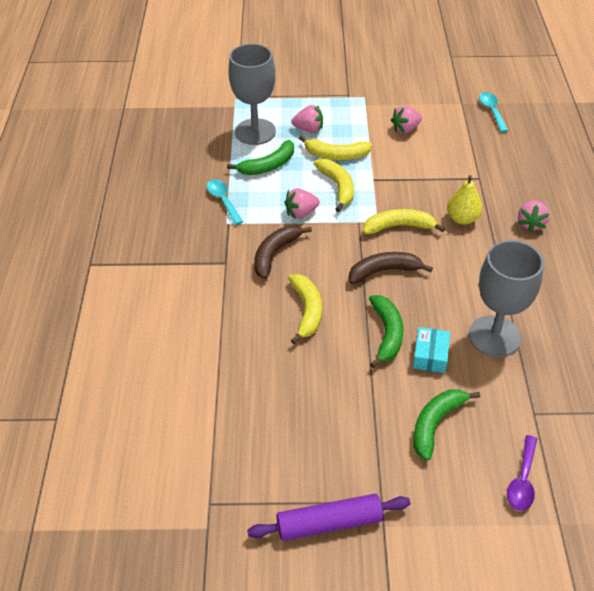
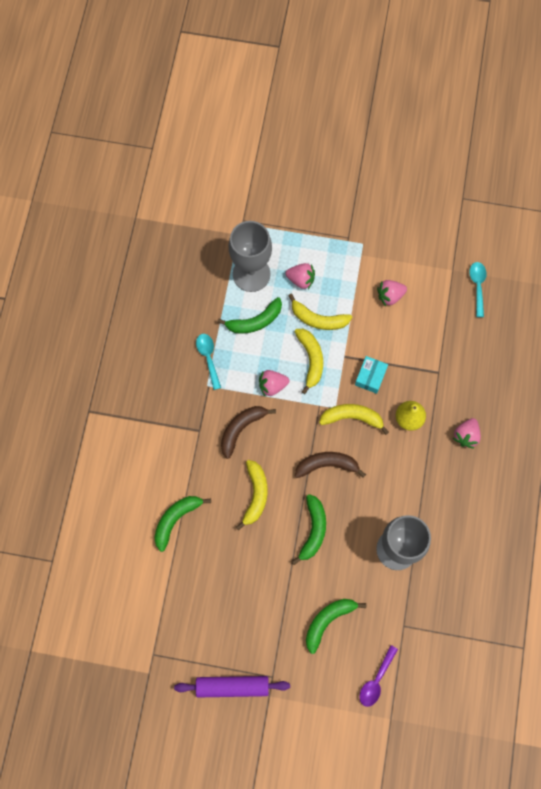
camera: 10 degrees right, 25 degrees up
turquoise box [413,327,451,373] -> turquoise box moved to [355,356,388,394]
none -> green banana [154,496,211,552]

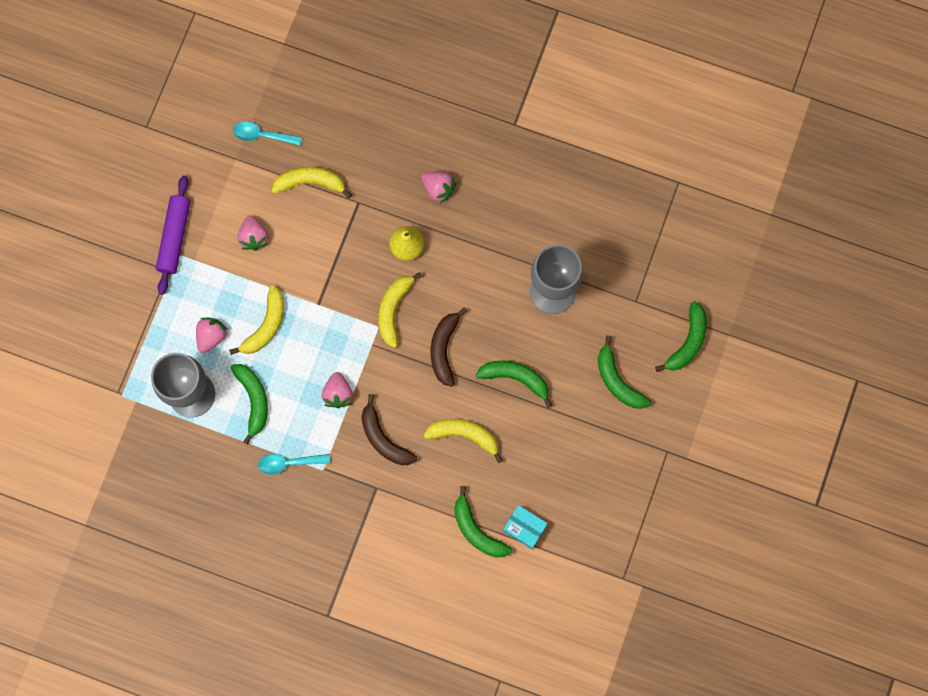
camera: 80 degrees left, 5 degrees up
purple rolling pin [174,676,290,698] -> purple rolling pin moved to [156,175,190,295]
yellow banana [294,329,323,394] -> yellow banana moved to [271,167,352,199]
turquoise box [355,356,388,394] -> turquoise box moved to [503,505,548,549]
purple spoon [359,645,398,707] -> green banana [655,301,707,372]

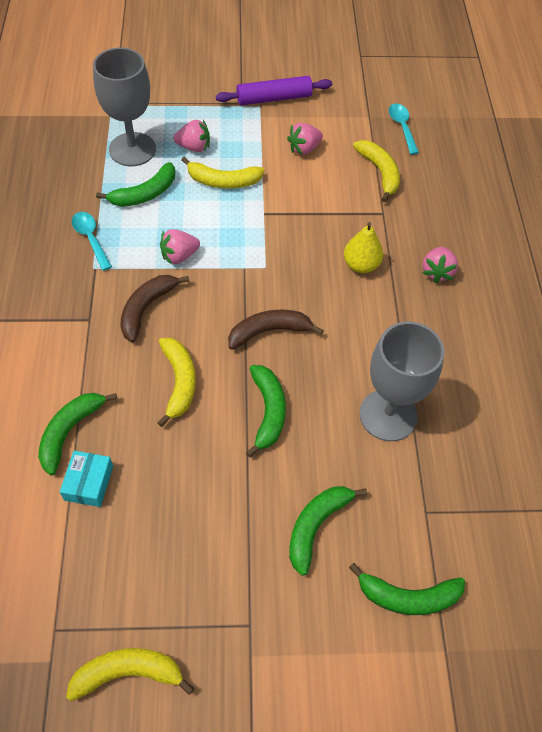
camera: 65 degrees right, 20 degrees down
yellow banana [378,272,423,348] -> yellow banana moved to [66,648,194,701]

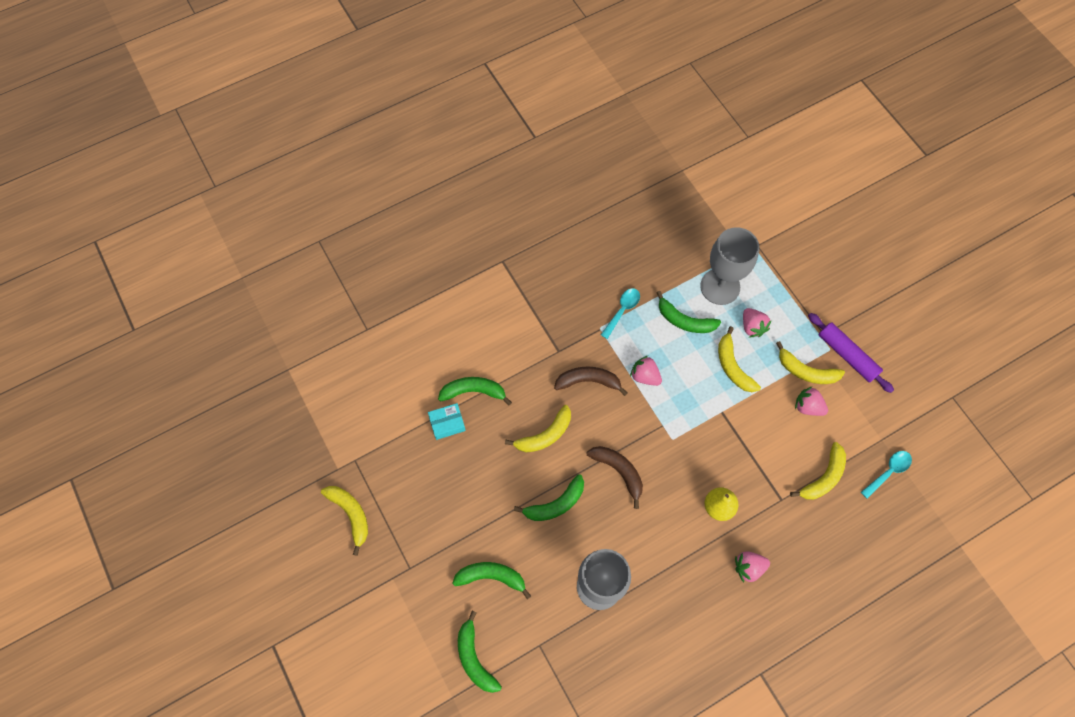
camera: 65 degrees right, 10 degrees up
none -> yellow banana [776,341,845,384]

